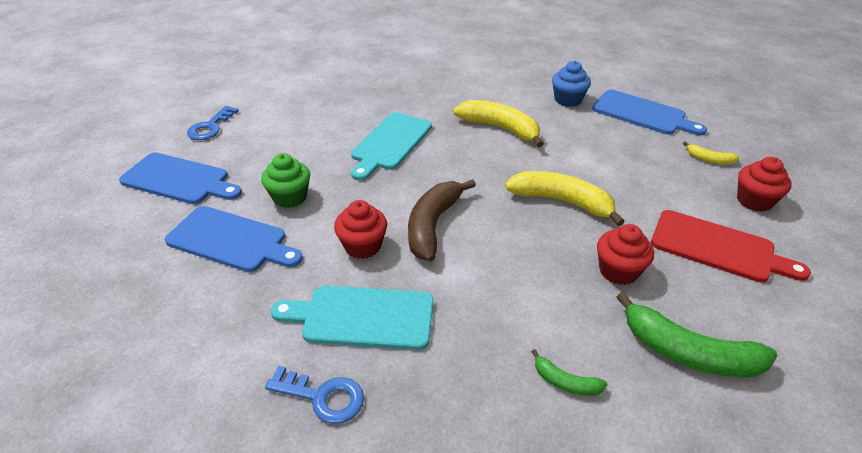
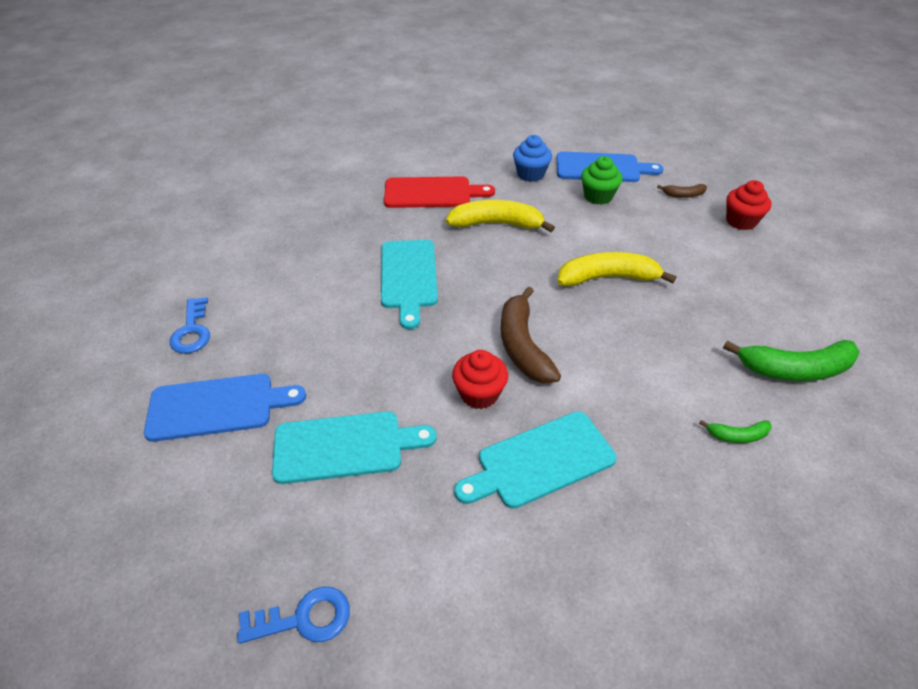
camera: 30 degrees left, 5 degrees up
blue cutting board [165,206,303,272] -> turquoise cutting board [272,411,437,484]
green cupcake [261,153,310,208] -> green cupcake moved to [581,156,622,205]
blue key [265,366,364,424] -> blue key moved to [237,586,350,644]
red cupcake [597,224,654,285] -> none
red cutting board [651,210,811,283] -> red cutting board moved to [384,176,495,208]
yellow banana [683,141,739,164] -> brown banana [657,184,707,198]

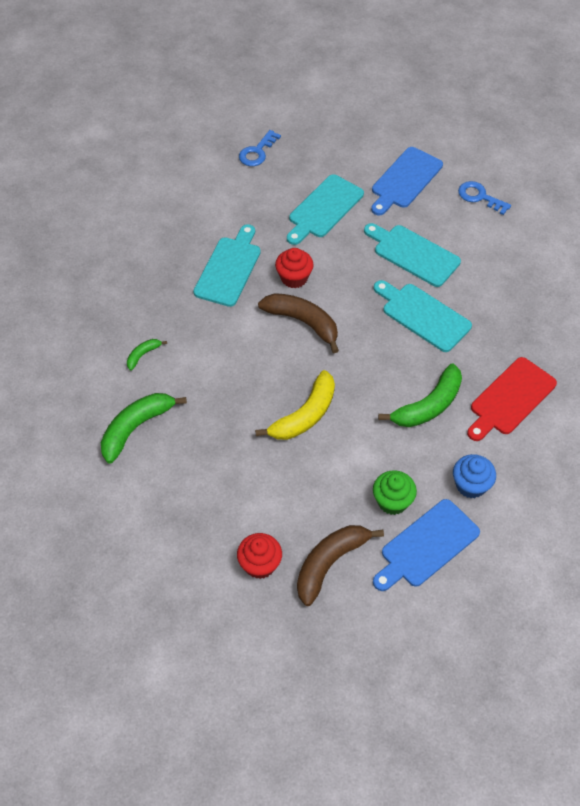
camera: 135 degrees right, 10 degrees up
yellow banana [446,200,555,232] -> green banana [378,364,462,427]
brown banana [657,184,707,198] -> brown banana [297,525,384,606], size x2.03
none -> turquoise cutting board [364,223,461,287]

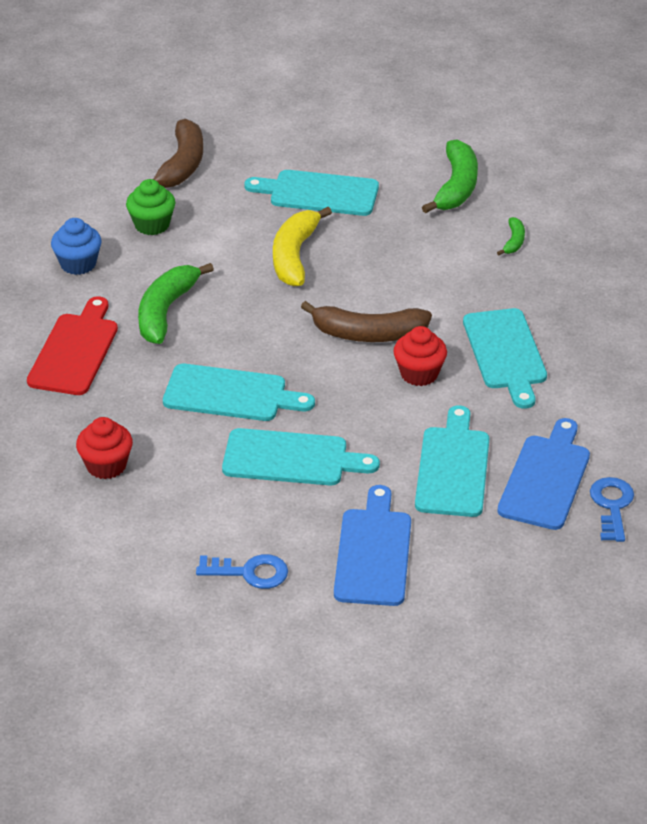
camera: 150 degrees right, 15 degrees down
red cupcake [237,533,282,579] -> red cupcake moved to [76,417,133,479]
blue cutting board [373,499,480,591] -> blue cutting board moved to [497,418,590,530]
none -> turquoise cutting board [245,170,379,216]

